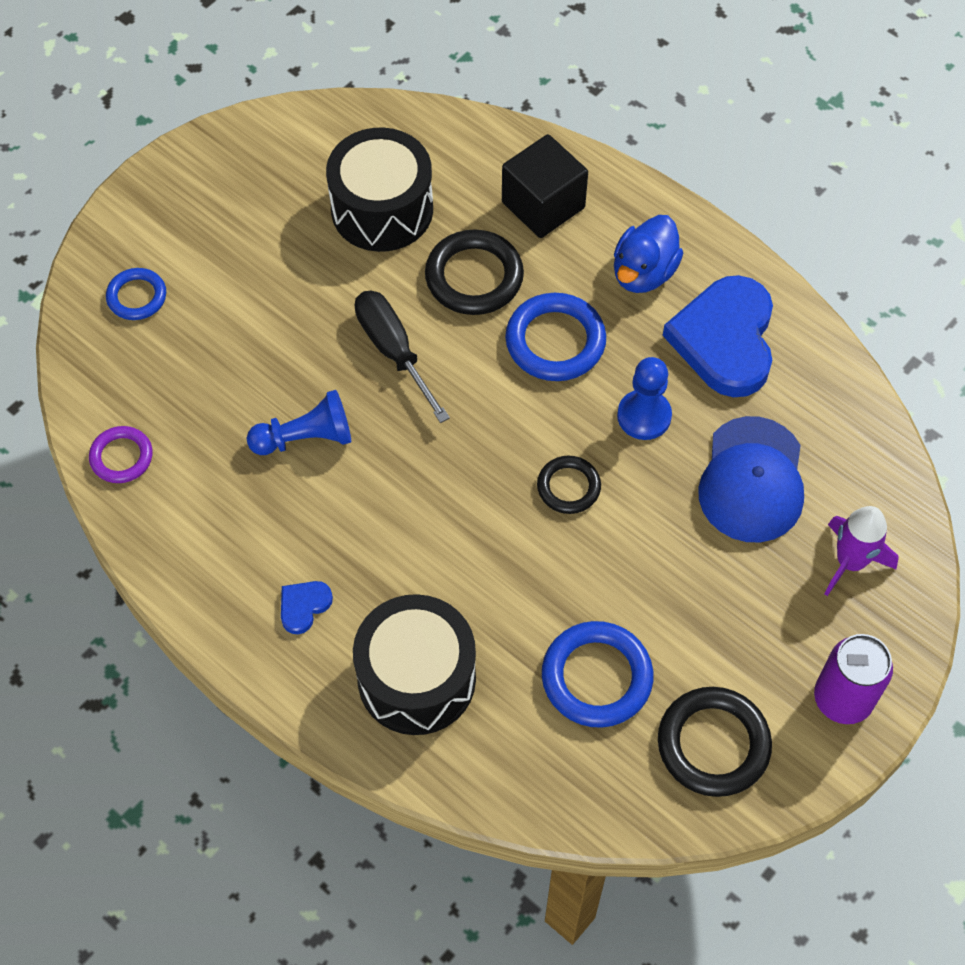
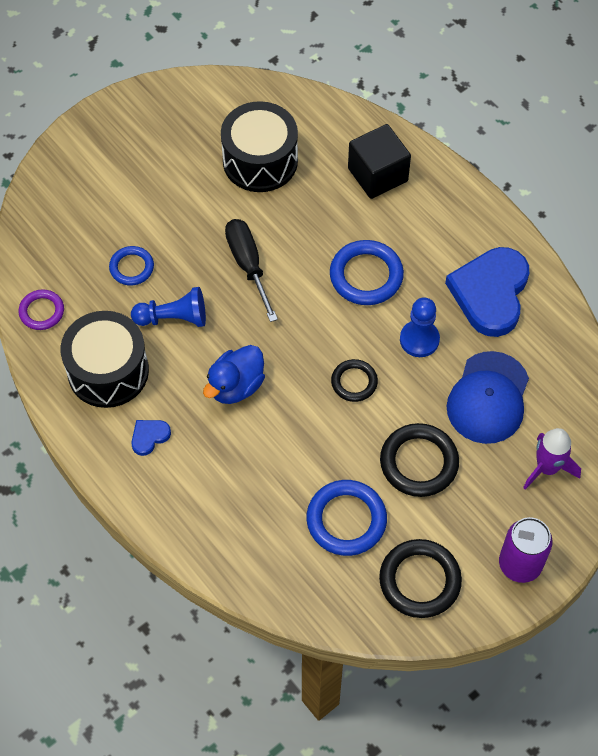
camera: 10 degrees right, 0 degrees up
blue ring [106,268,166,320] -> blue ring moved to [109,246,154,285]
black drum [353,594,476,735] -> black drum moved to [61,311,149,408]
black ring [425,229,524,315] -> black ring moved to [380,423,459,497]
blue duck [614,215,683,293] -> blue duck moved to [203,345,265,404]

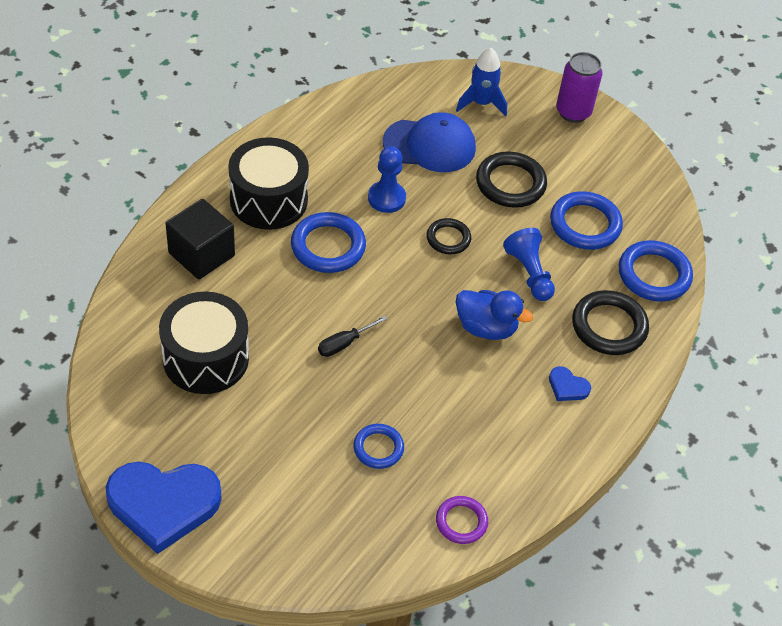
camera: 110 degrees left, 10 degrees down
black drum [61,311,149,408] -> black drum moved to [228,137,309,230]
blue pawn [131,287,206,327] -> blue pawn moved to [503,228,555,301]
black screwdriver [225,219,278,322] -> black screwdriver [318,316,387,357], size x0.61
black ring [379,539,462,618] -> black ring moved to [572,290,649,355]
blue heart [445,247,529,337] -> blue heart moved to [106,462,222,554]
purple rocket [523,428,581,490] -> blue rocket [456,48,507,116]
none -> blue ring [619,240,693,302]

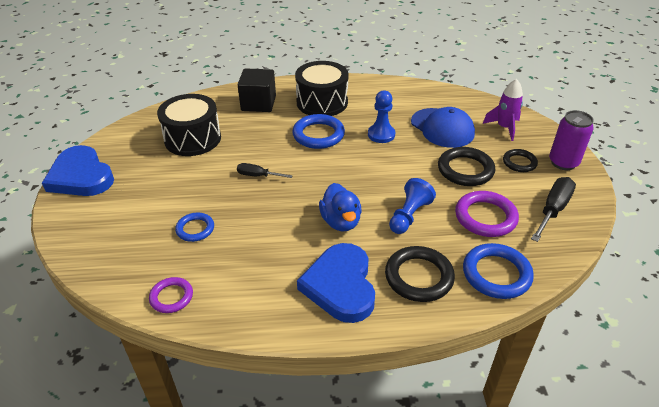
camera: 55 degrees right, 10 degrees down
black ring [427,218,471,254] -> black ring moved to [503,149,538,172]
blue rocket [456,48,507,116] -> purple rocket [483,79,523,141]
blue heart [549,366,591,401] -> blue heart [297,243,375,323], size x2.36
blue ring [550,191,623,250] -> purple ring [455,191,519,237]
none -> black screwdriver [531,177,576,242]

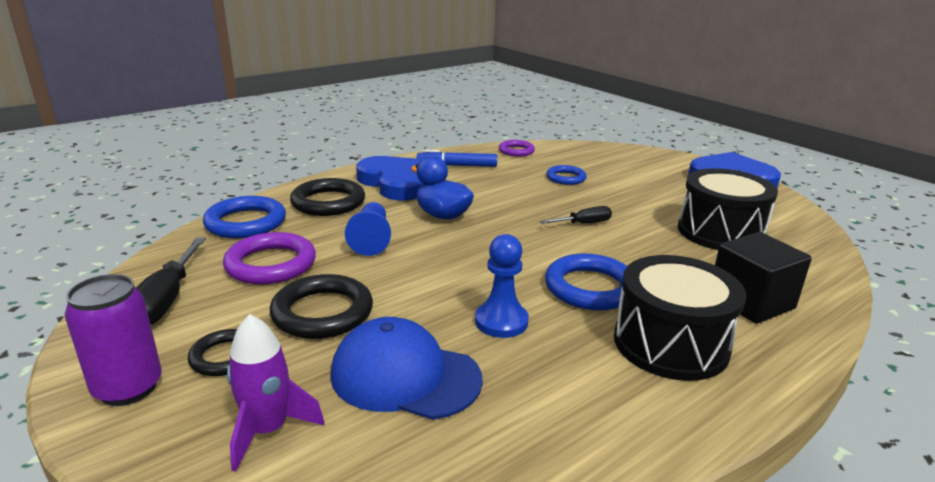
camera: 145 degrees right, 15 degrees down
none -> blue marker [417,150,497,167]

